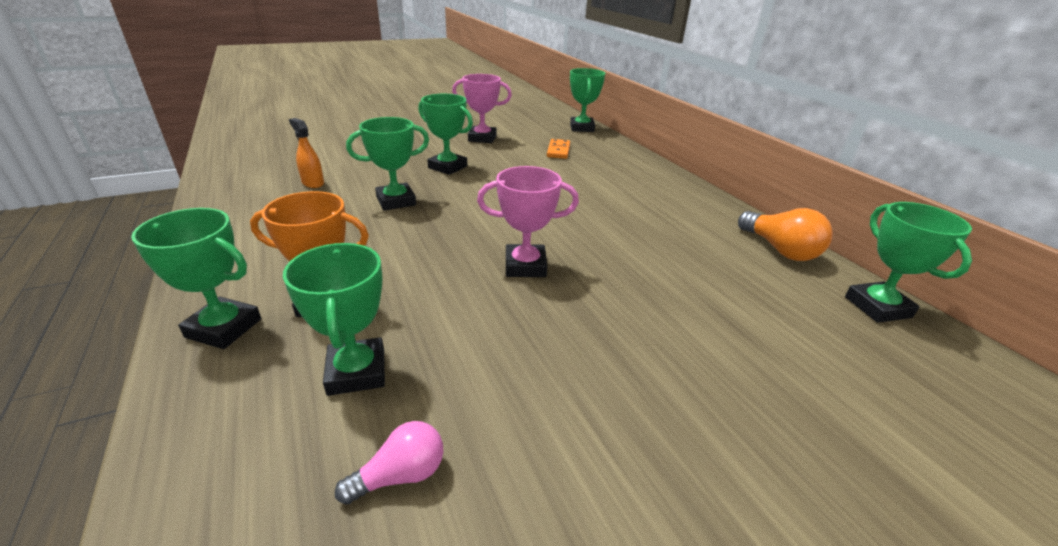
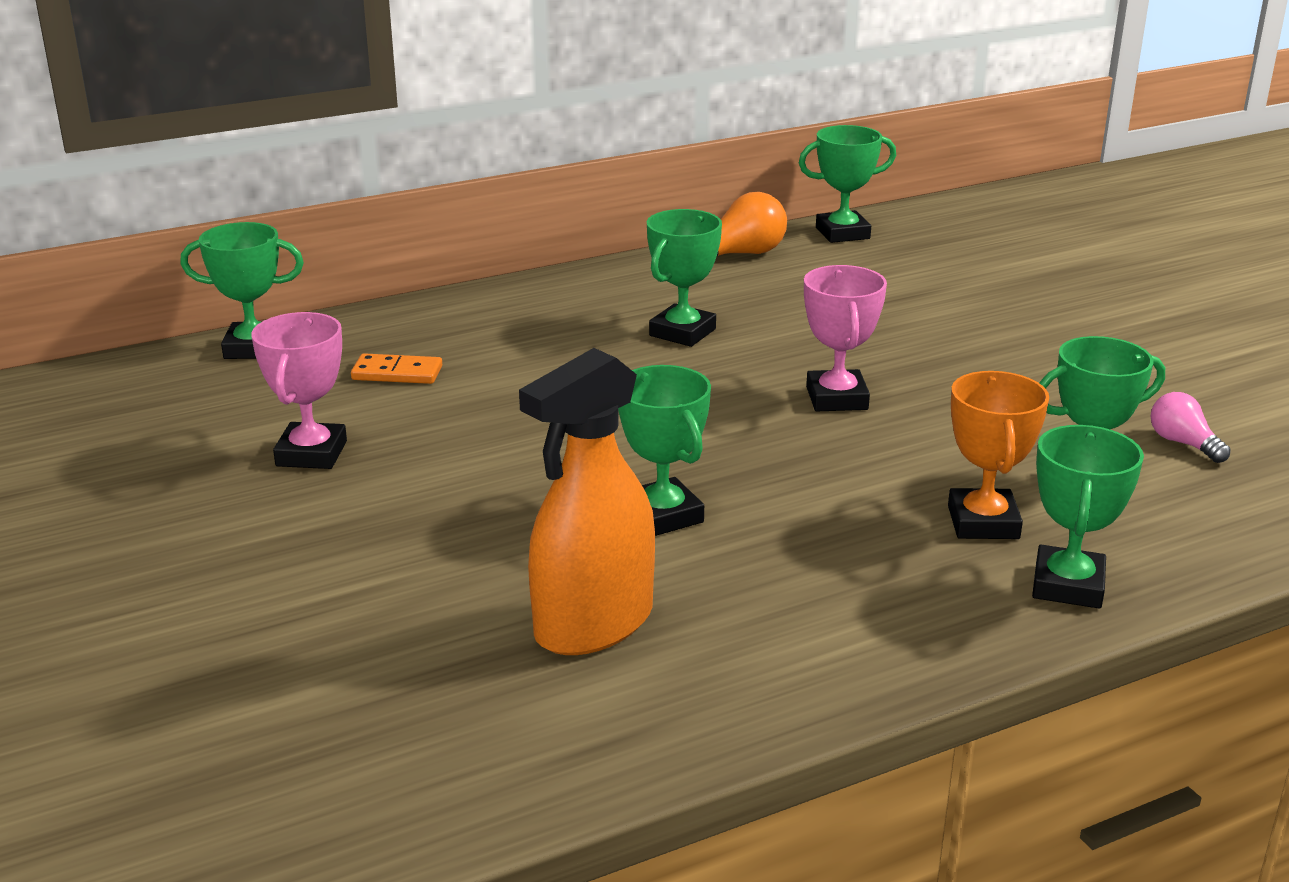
camera: 90 degrees left, 5 degrees down
orange spray bottle [289,118,324,188] -> orange spray bottle [519,348,655,655], size x2.10
green trophy [419,94,473,175] -> green trophy moved to [647,209,722,347]

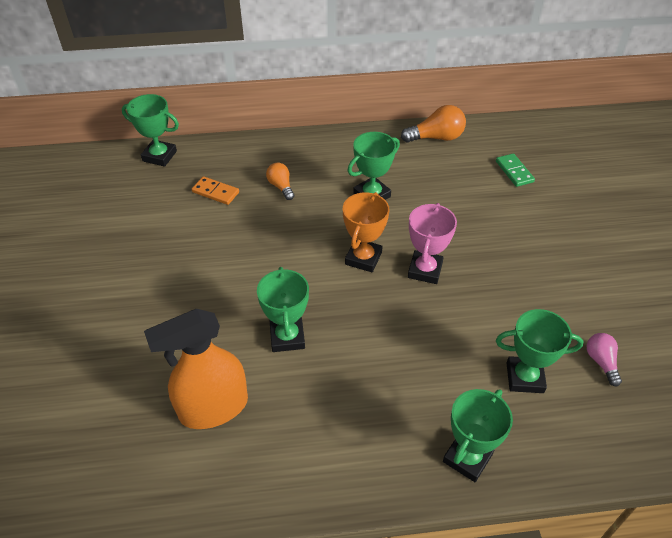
camera: 20 degrees right, 20 degrees up
pink trophy [251,312,347,469] -> none
green trophy [799,125,896,243] -> none
orange trophy [948,371,1049,539] -> orange trophy moved to [343,192,389,272]
none -> orange light bulb [266,163,294,200]
none -> green domino [496,153,535,187]

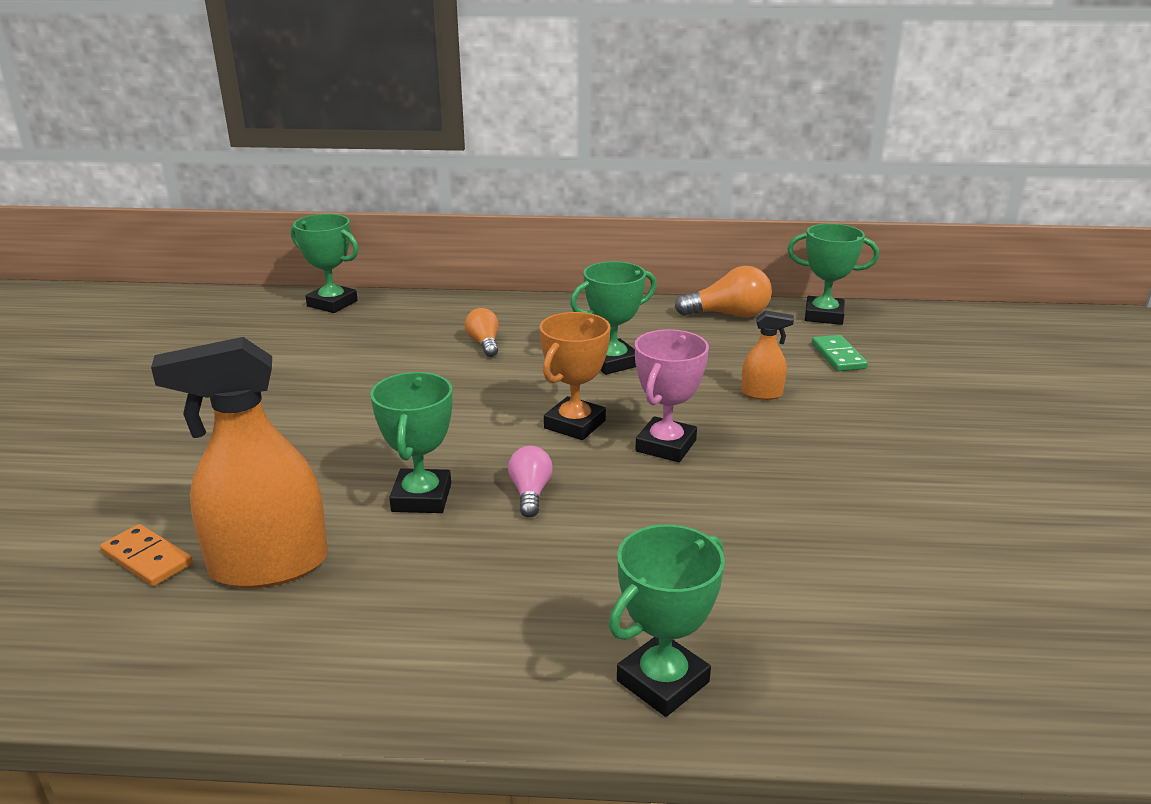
camera: 10 degrees right, 20 degrees down
orange domino [192,176,239,205] -> orange domino moved to [100,524,193,586]
green trophy [496,309,584,393] -> green trophy moved to [787,224,879,325]
pink light bulb [587,333,622,386] -> pink light bulb moved to [508,446,552,517]
none -> orange spray bottle [741,310,794,400]

